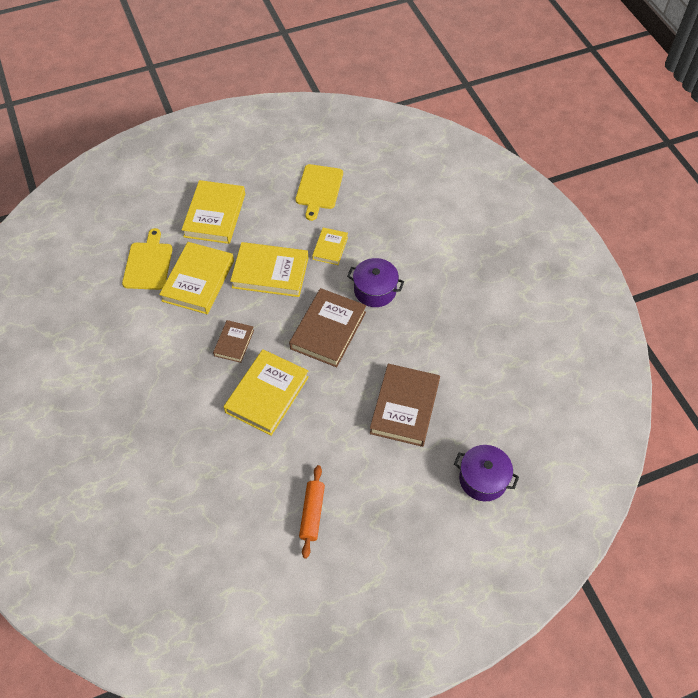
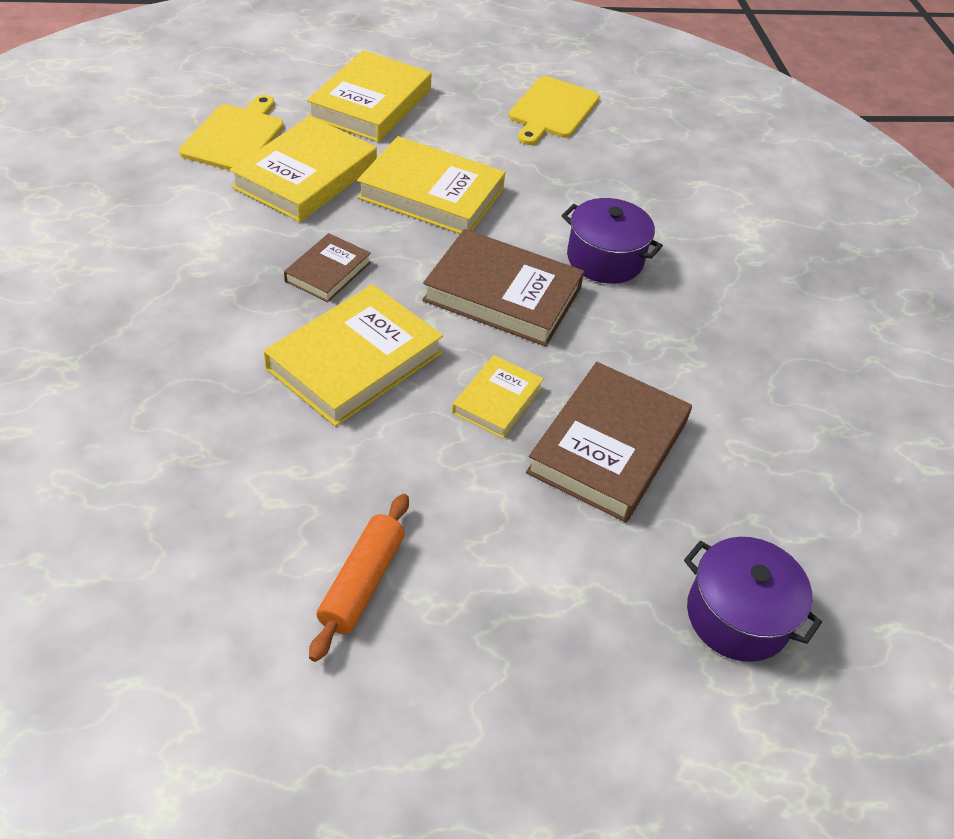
camera: 10 degrees right, 10 degrees down
brown book [289,288,366,367] -> brown book turned 75 degrees clockwise [422,229,584,346]
yellow book [312,228,348,265] -> yellow book moved to [452,355,544,439]

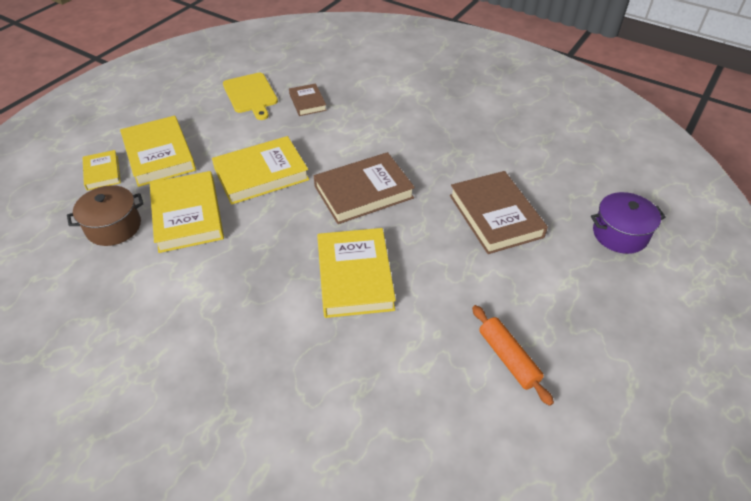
camera: 45 degrees left, 0 degrees up
yellow cutting board [179,95,284,170] -> brown pot [67,185,143,246]
brown book [284,233,371,302] -> brown book moved to [289,83,327,116]
yellow book [452,355,544,439] -> yellow book moved to [83,150,121,191]
purple pot [561,198,663,283] -> none

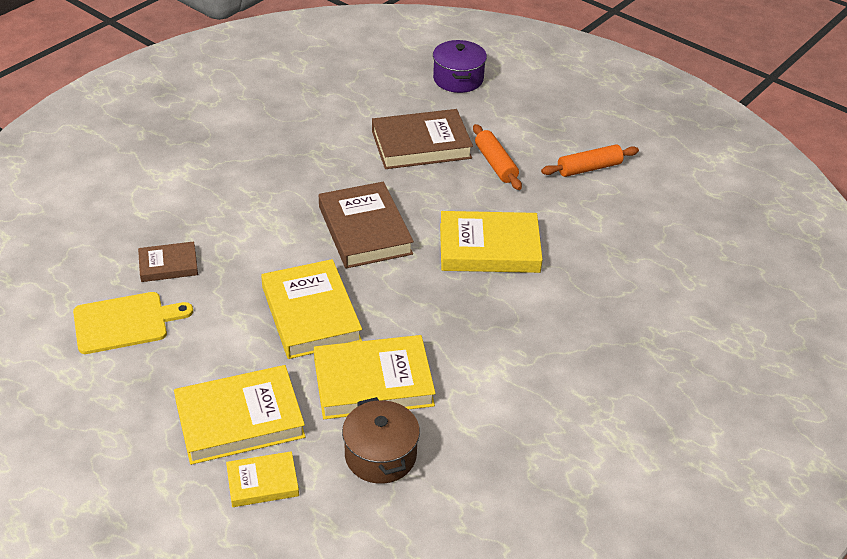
camera: 85 degrees left, 5 degrees down
none -> orange rolling pin [473,124,522,190]

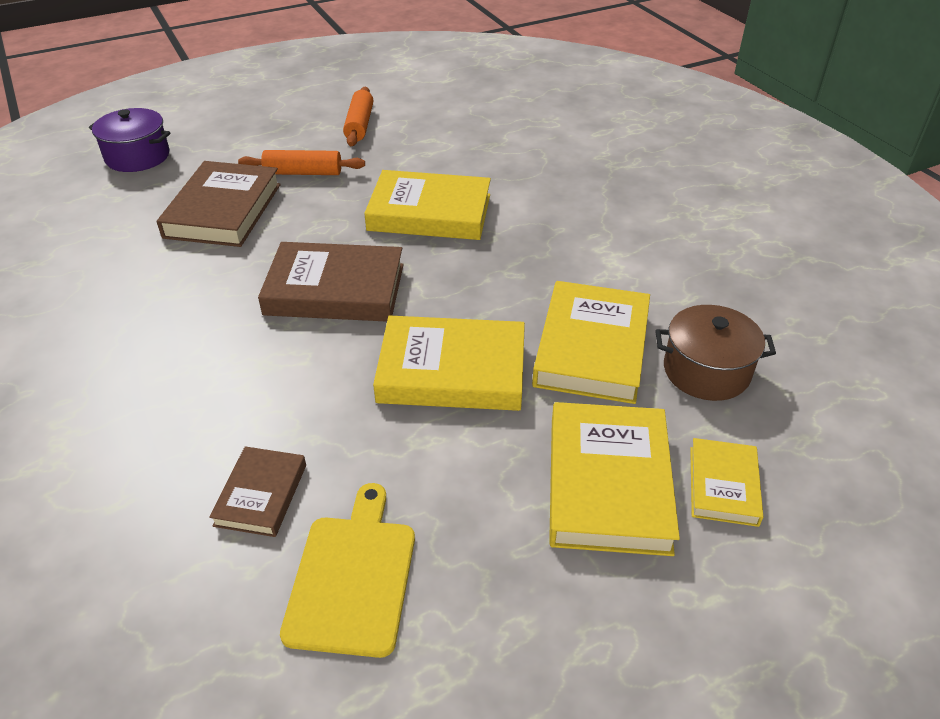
camera: 65 degrees left, 0 degrees up
yellow book [440,211,543,273] -> yellow book turned 75 degrees clockwise [364,170,491,240]

